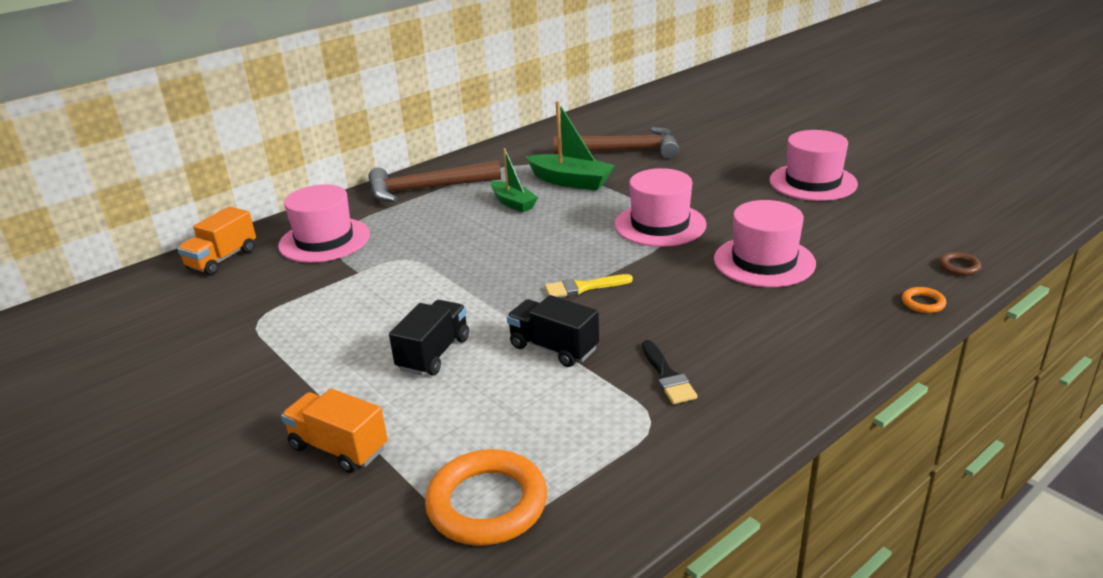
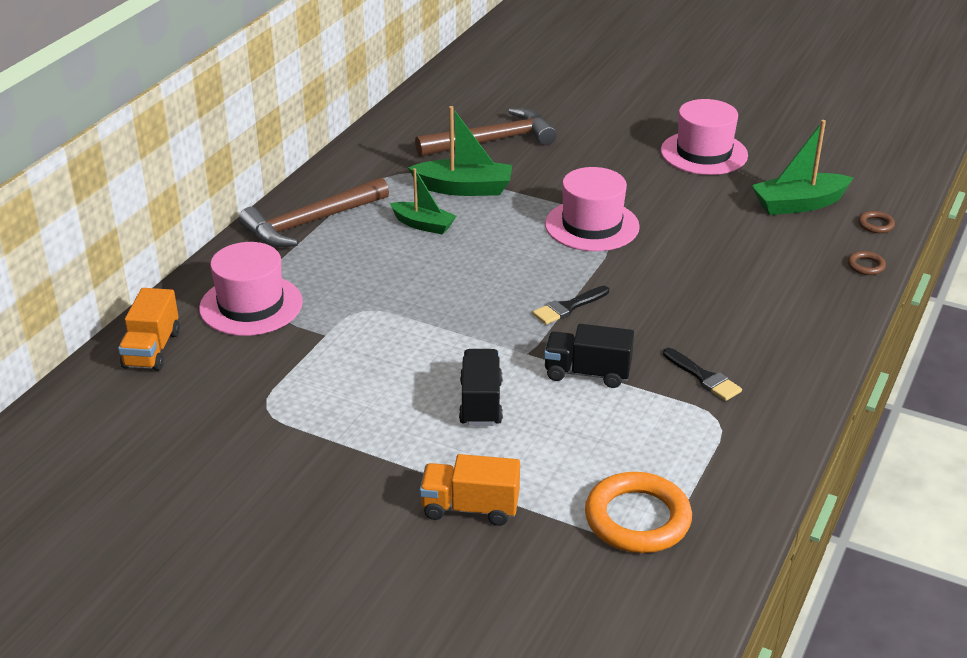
camera: 25 degrees left, 5 degrees up
yellow brush [545,274,633,297] -> black brush [532,286,609,325]
pink hat [714,200,816,287] -> none
orange ring [902,287,946,313] -> brown ring [847,251,886,275]
none -> green boat [751,120,854,215]

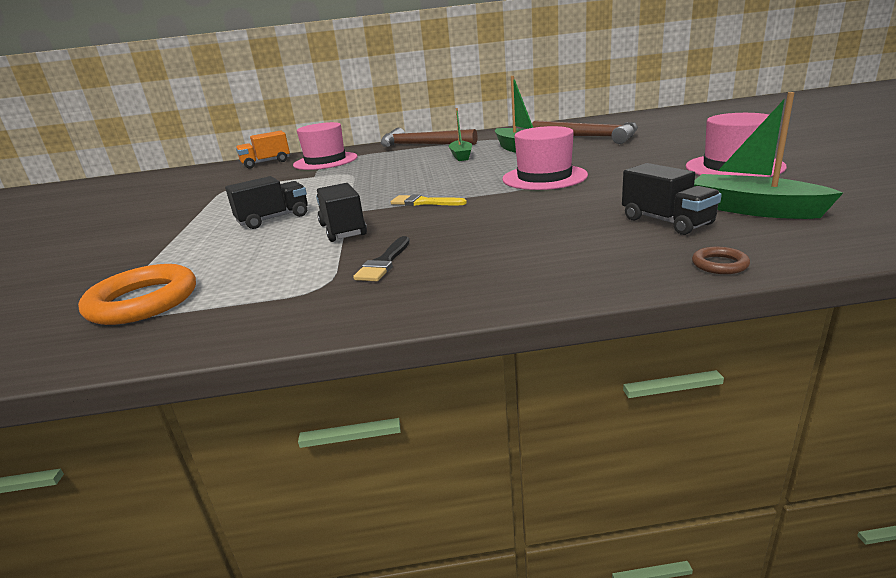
camera: 60 degrees right, 10 degrees down
orange truck [420,454,520,526] -> none
black brush [532,286,609,325] -> yellow brush [391,194,467,206]
brown ring [858,211,895,233] -> none
none -> black truck [622,163,722,235]

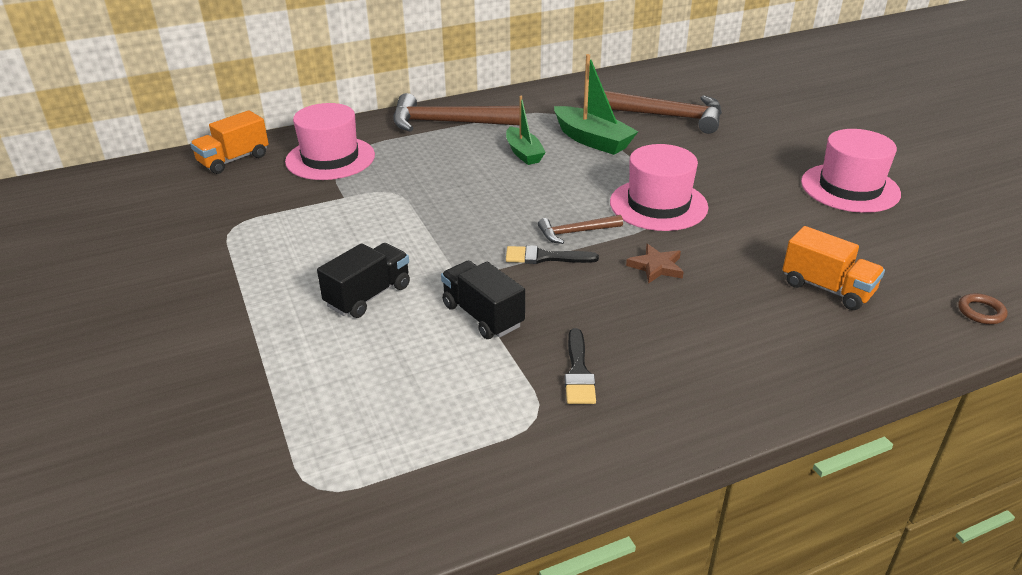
camera: 20 degrees left, 10 degrees up
orange ring [78,264,196,325] -> none
yellow brush [391,194,467,206] -> black brush [506,245,599,264]
black truck [622,163,722,235] -> orange truck [782,226,885,310]
brown ring [692,247,750,274] -> brown ring moved to [958,293,1008,324]
green boat [694,92,843,219] -> none
none -> brown hammer [538,215,623,244]
none -> brown star [626,244,684,284]

